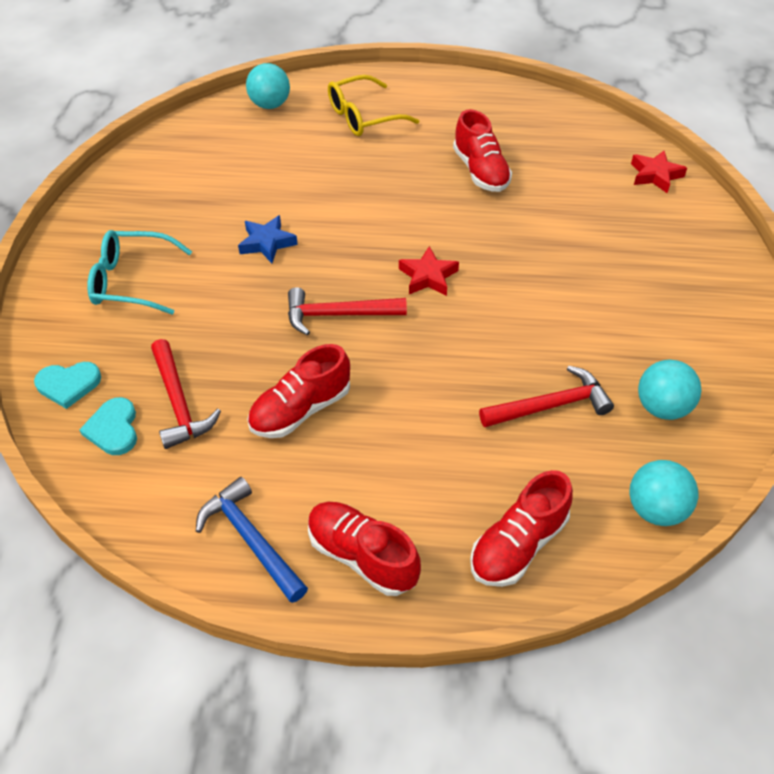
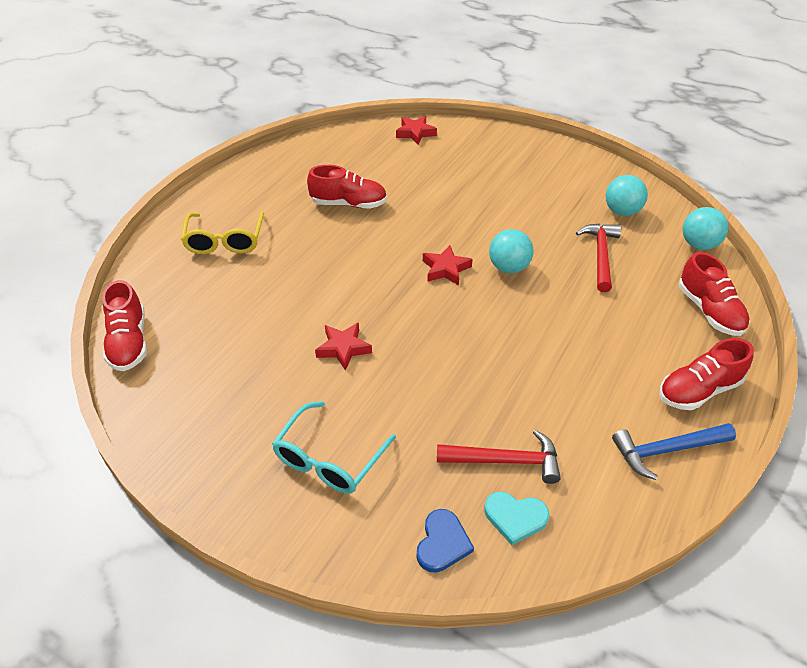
camera: 65 degrees left, 5 degrees down
turquoise heart [34,362,101,409] -> blue heart [417,509,474,573]
blue star [238,215,298,263] -> red star [315,323,372,371]
turquoise ball [246,63,290,109] -> turquoise ball moved to [489,229,533,273]
red shoe [247,344,350,438] -> red shoe moved to [102,280,147,371]
red hammer [288,287,407,335] -> none

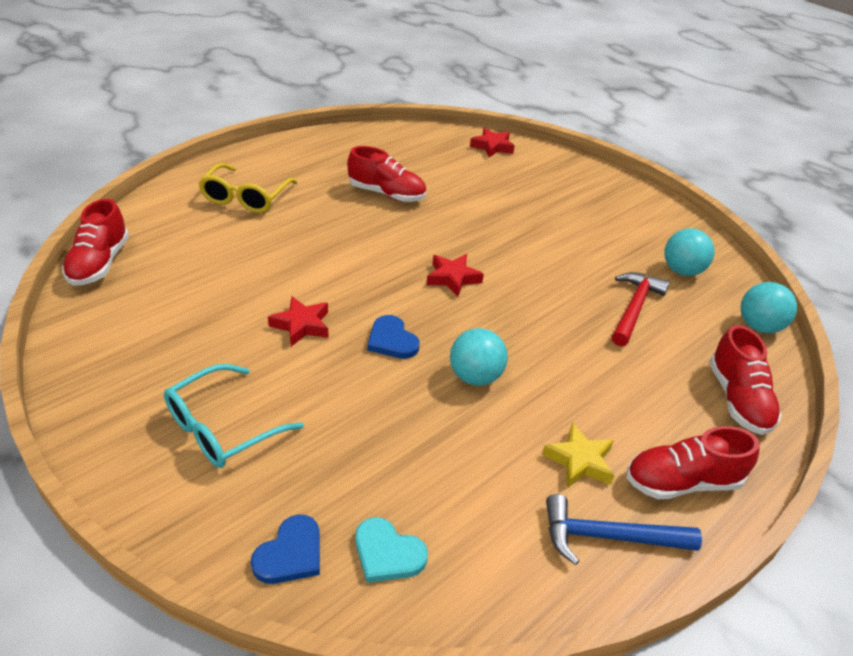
camera: 15 degrees right, 5 degrees down
red hammer [437,430,561,484] -> none
turquoise ball [489,229,533,273] -> turquoise ball moved to [450,328,508,386]
none -> blue heart [367,315,420,359]
none -> yellow star [542,423,615,488]

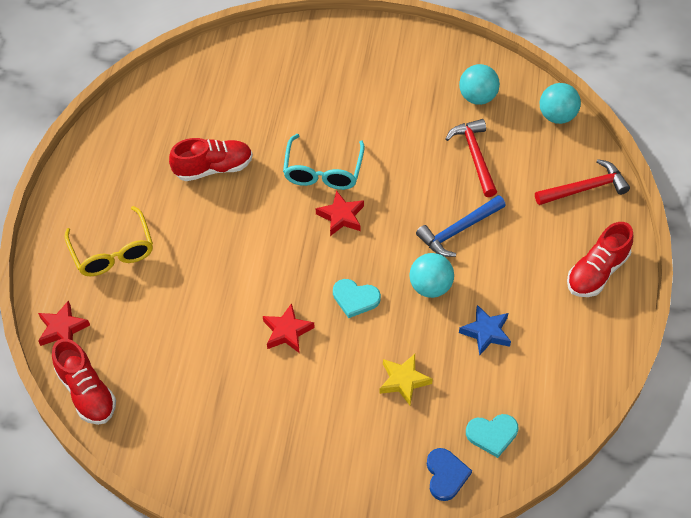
camera: 35 degrees left, 15 degrees up
turquoise glasses [164,364,304,468] -> turquoise glasses moved to [283,134,365,190]
blue heart [367,315,420,359] -> turquoise heart [333,279,381,318]
red star [470,128,515,158] -> red star moved to [38,300,90,346]
yellow star [542,423,615,488] -> yellow star moved to [379,354,433,405]
blue hammer [546,494,702,565] -> blue hammer moved to [416,195,506,257]
red shoe [709,325,782,435] -> red hammer [535,159,630,205]
none -> blue star [459,305,511,355]

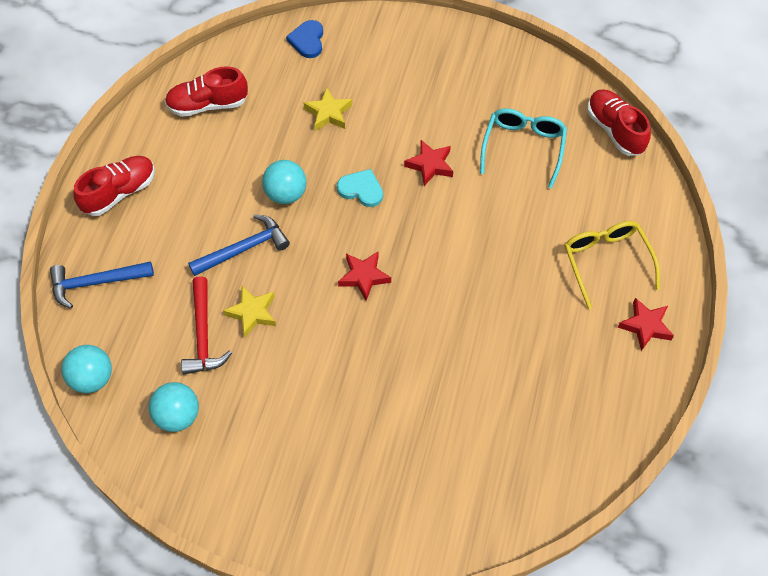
camera: 175 degrees left, 5 degrees up
red star [38,300,90,346] -> red star moved to [618,298,674,351]
red shoe [169,138,253,181] -> red shoe moved to [165,66,248,117]
turquoise glasses [283,134,365,190] -> turquoise glasses moved to [480,108,567,188]
blue star [459,305,511,355] -> none
turquoise heart [466,414,518,458] -> none
red hammer [535,159,630,205] -> blue hammer [50,261,154,309]
none -> yellow star [223,286,276,337]

